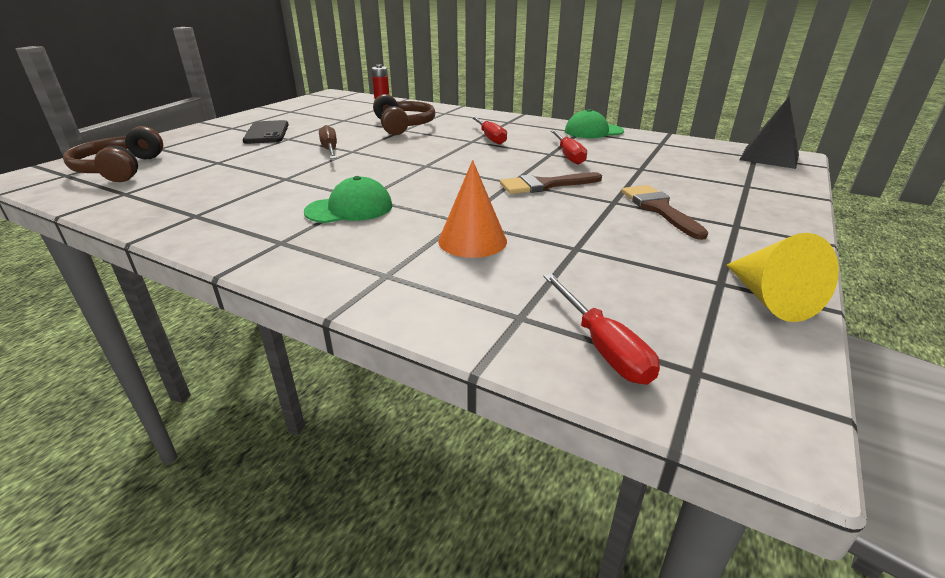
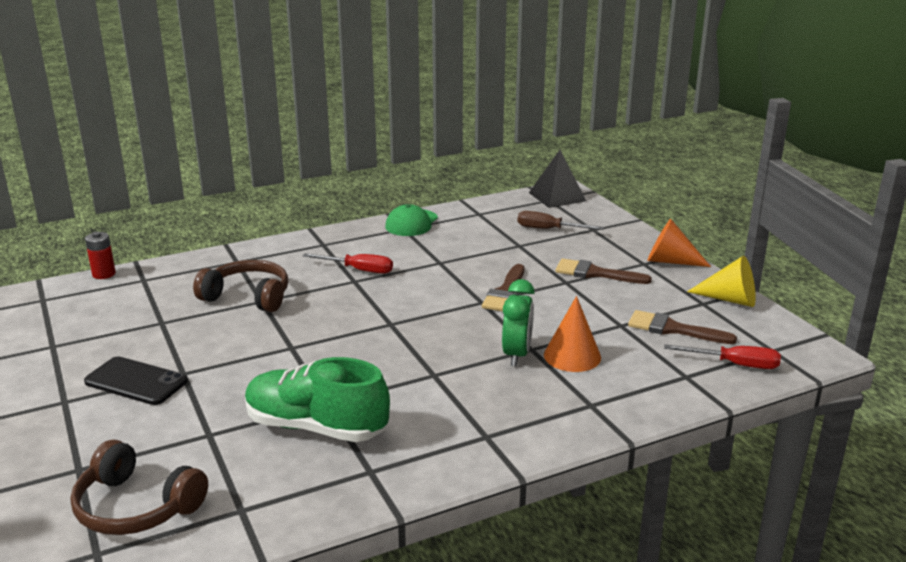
camera: 55 degrees left, 5 degrees down
green cap [304,176,393,223] -> none
brown screwdriver [319,125,337,159] -> brown screwdriver moved to [518,211,604,230]
red screwdriver [551,130,587,164] -> none
none -> green shoe [245,357,390,442]
none -> green clock [502,279,535,366]
none -> brown brush [628,310,737,344]
none -> orange cone [647,219,711,267]

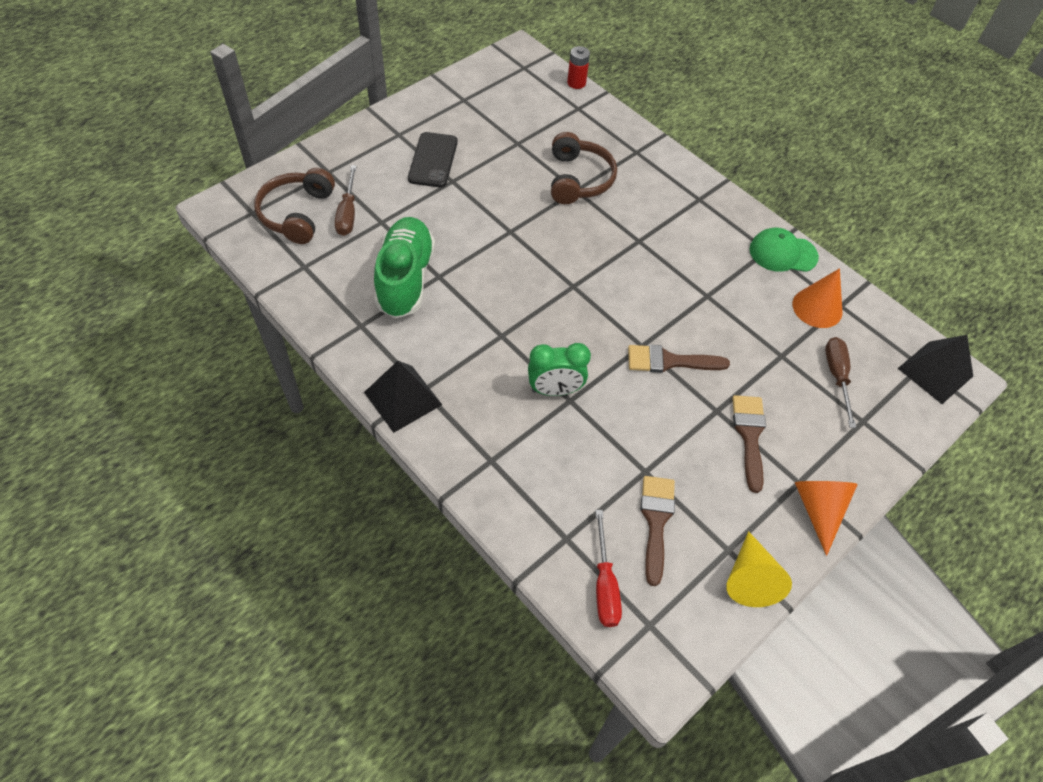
camera: 70 degrees right, 30 degrees up
red screwdriver [303,253,393,274] -> none
orange cone [544,296,601,372] -> orange cone moved to [793,268,843,328]
none -> brown screwdriver [335,165,357,236]
none -> black pyramid [364,361,442,433]

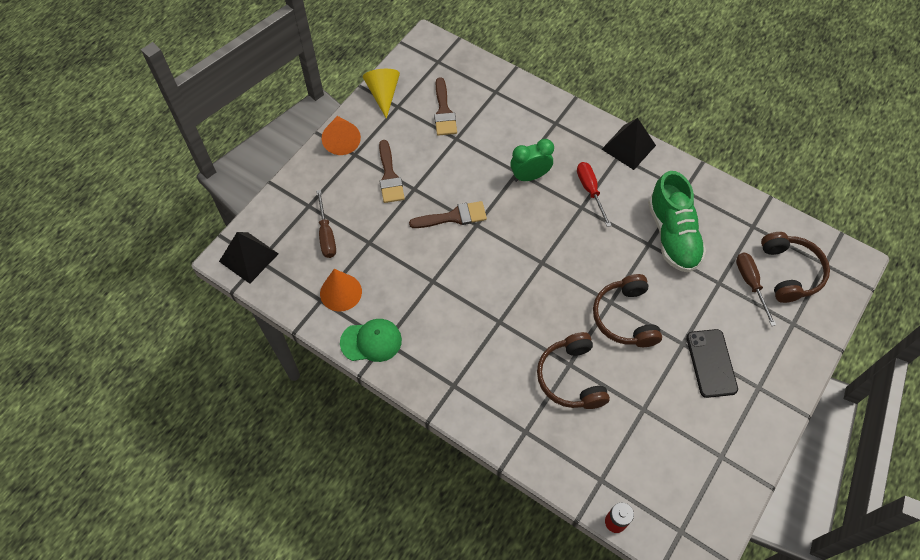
camera: 170 degrees right, 5 degrees up
red screwdriver [596,510,622,627] -> red screwdriver moved to [577,162,612,227]
none -> brown headphones [593,274,662,347]

